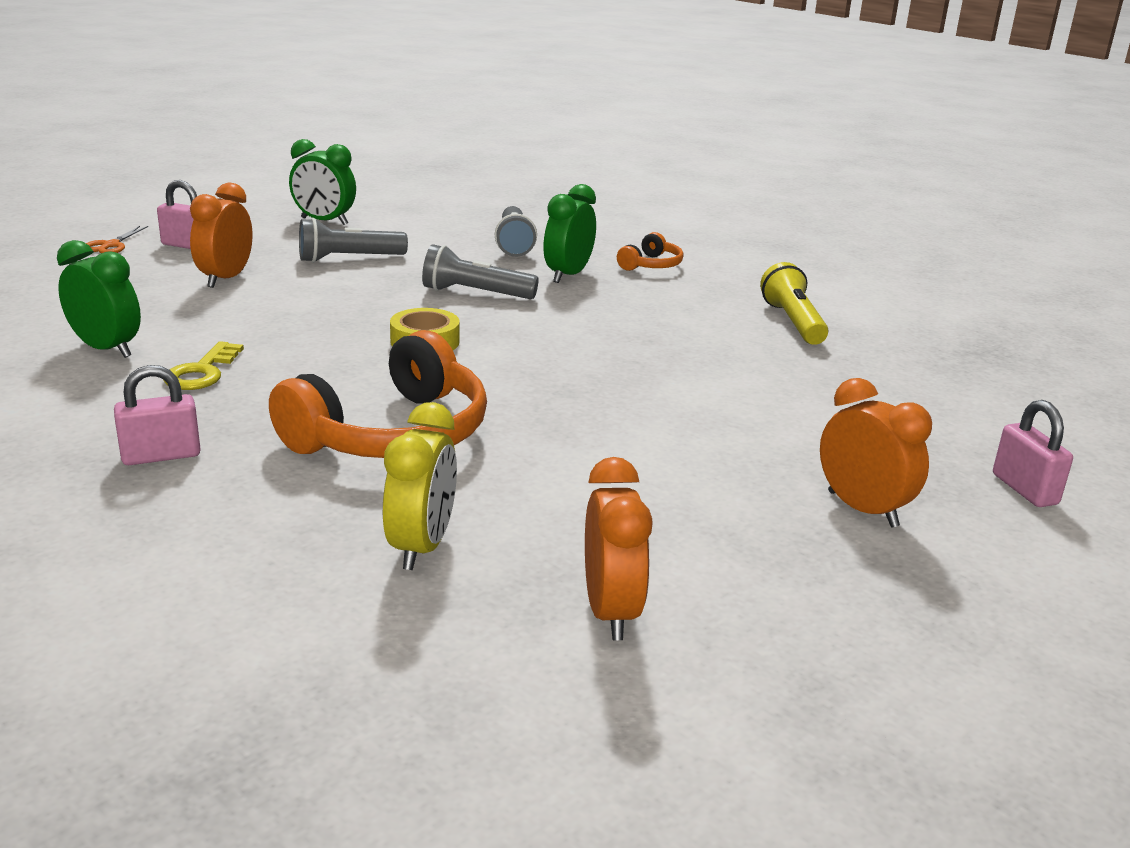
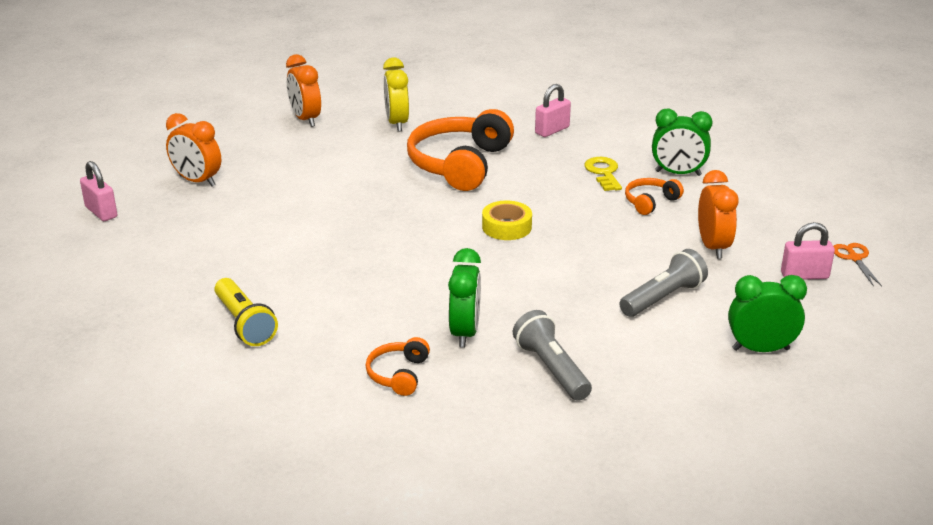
camera: 160 degrees right, 5 degrees up
grey flashlight [422,244,539,299] -> none
none -> orange headphones [625,178,684,215]

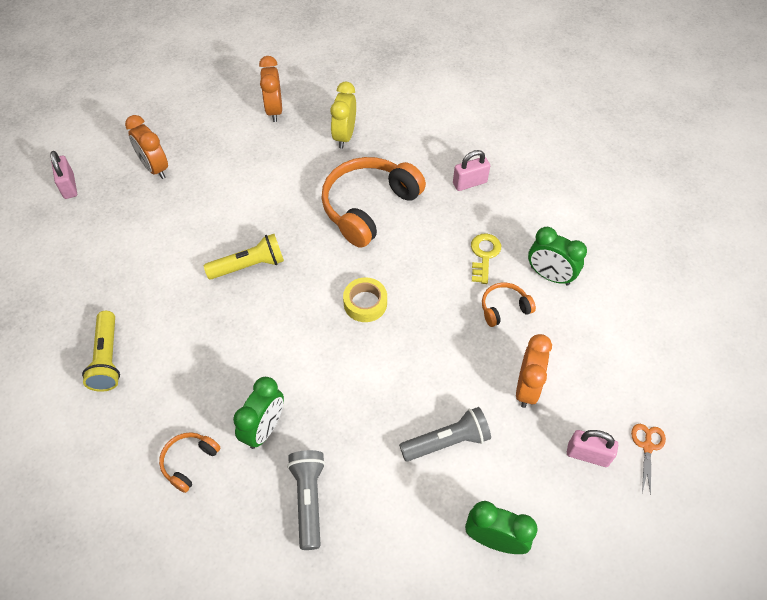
camera: 20 degrees right, 25 degrees up
none -> yellow flashlight [204,234,284,279]

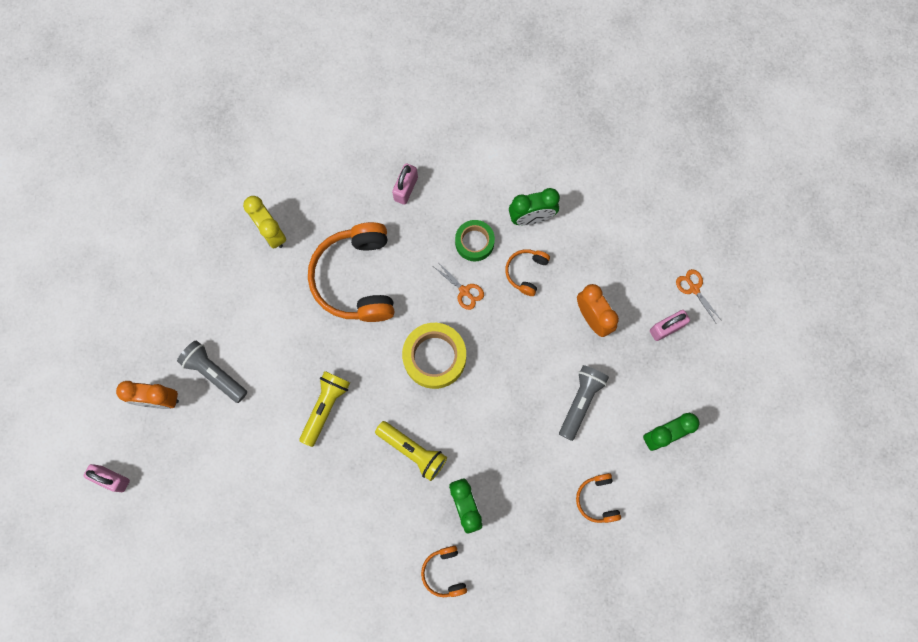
camera: 45 degrees left, 20 degrees up
yellow flashlight [82,311,120,392] -> yellow flashlight moved to [375,421,447,481]
orange clock [259,56,282,122] -> none
grey flashlight [287,450,325,550] -> grey flashlight moved to [177,341,247,403]
yellow tape [343,278,387,322] -> yellow tape [402,323,466,389], size x1.56
yellow key [471,233,501,284] -> green tape [455,220,495,261]
none -> orange scissors [434,261,484,310]
none -> orange headphones [576,473,621,523]

